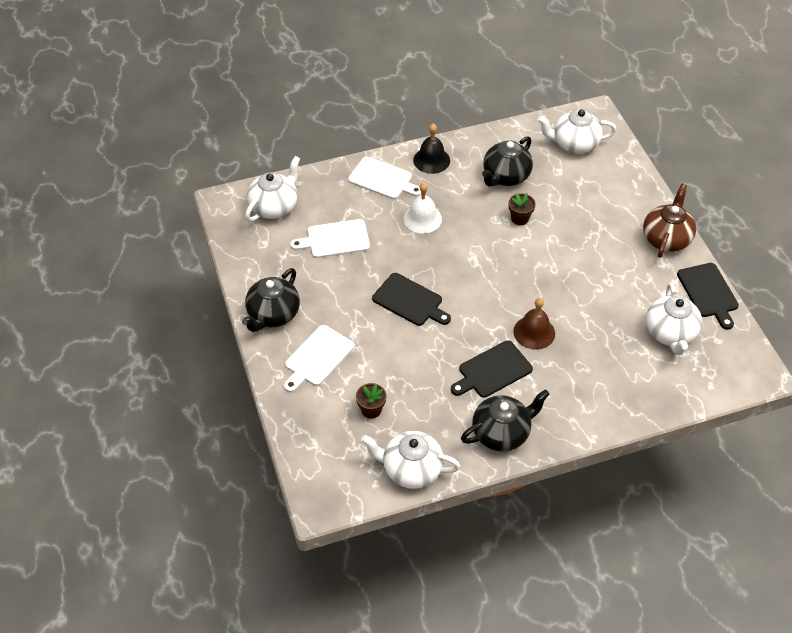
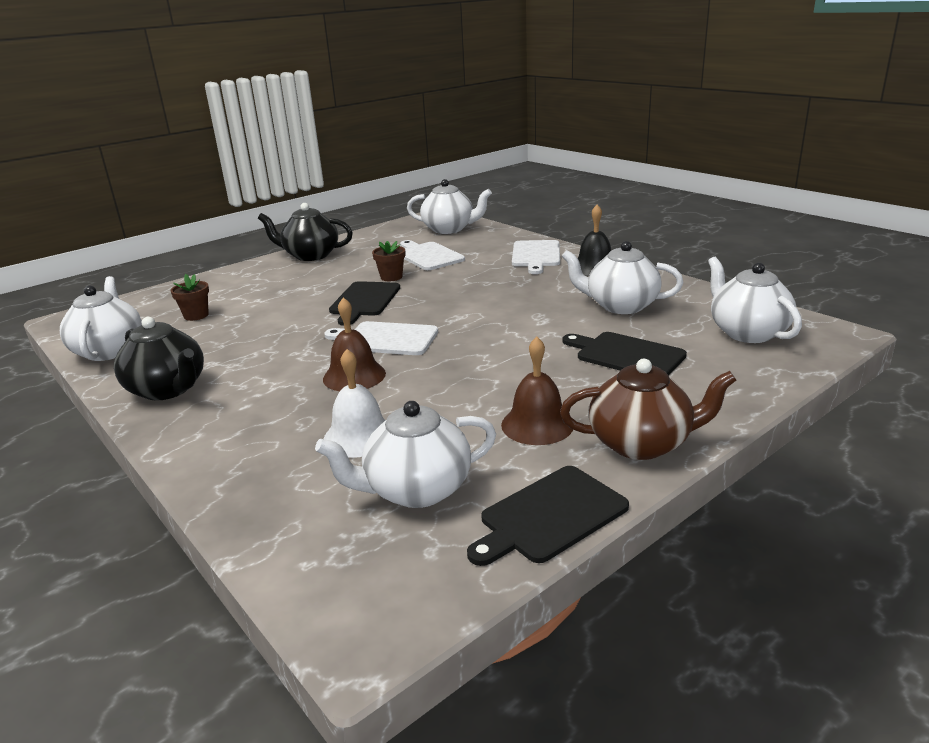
camera: 70 degrees right, 25 degrees down
white cutting board [284,325,355,392] -> white cutting board moved to [324,321,438,355]
white bell [404,183,442,233] -> white bell moved to [324,349,385,458]
black cutting board [451,340,533,398] -> black cutting board moved to [563,332,687,375]
black teapot [482,136,533,187] -> white teapot [562,241,683,314]
brown flower pot [508,193,536,225] -> brown flower pot moved to [372,241,405,281]
none -> brown bell [501,337,573,445]

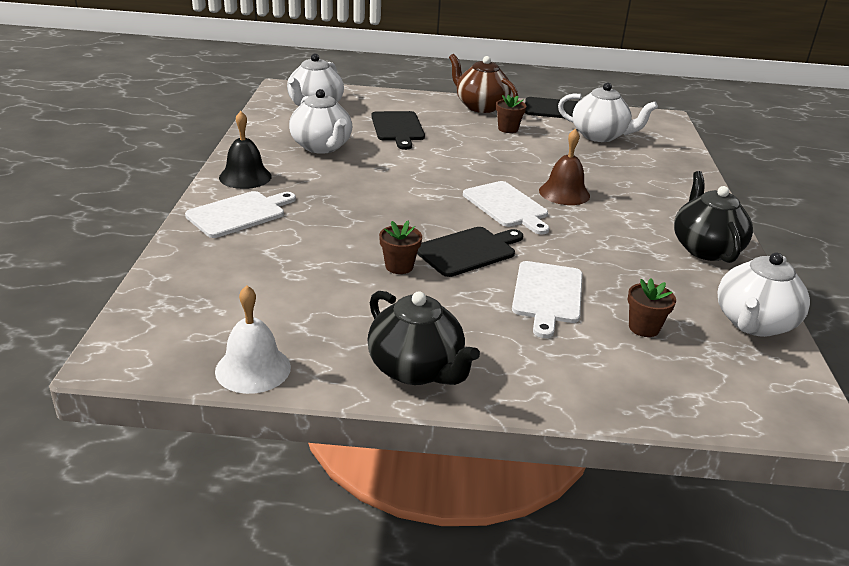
camera: 140 degrees left, 5 degrees up
white bell [324,349,385,458] -> white bell moved to [215,285,291,394]
white cutting board [400,240,465,270] -> white cutting board moved to [512,261,583,338]
white teapot [407,179,492,234] -> none
brown bell [501,337,573,445] -> brown flower pot [496,95,527,133]

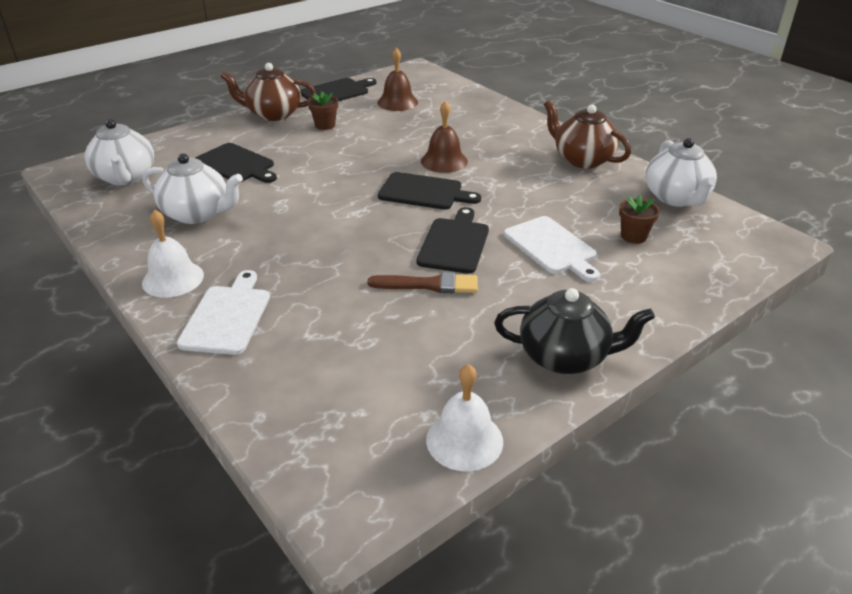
camera: 40 degrees left, 5 degrees up
black bell [219,111,272,189] -> white bell [142,209,204,298]
brown flower pot [379,220,422,274] -> brown brush [367,272,478,293]
white cutting board [463,181,549,234] -> black cutting board [378,172,481,210]
white teapot [558,82,658,142] -> brown bell [377,48,418,111]
black teapot [674,171,753,263] -> brown teapot [544,100,631,168]

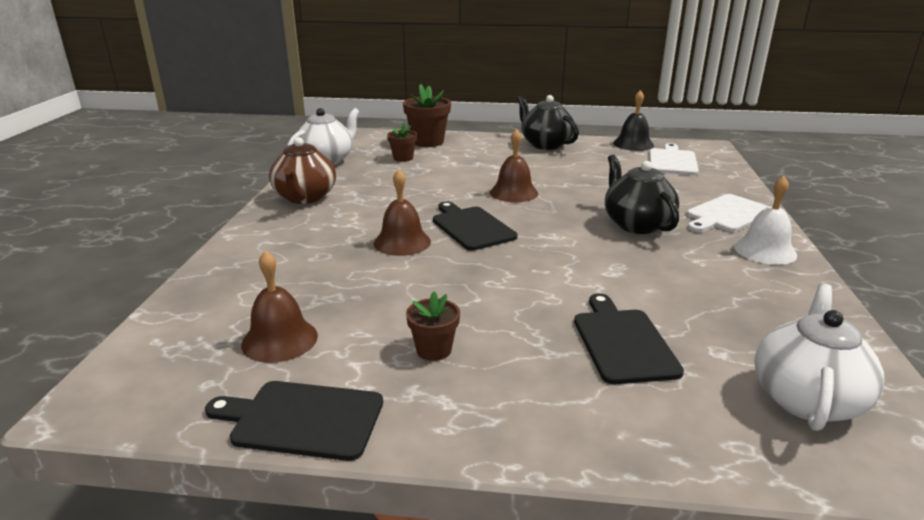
camera: 135 degrees left, 10 degrees down
white teapot [143,154,243,224] -> none
brown teapot [221,63,316,121] -> none
brown brush [367,272,478,293] -> none
black cutting board [417,207,489,274] -> brown bell [490,129,538,202]
white bell [426,364,503,471] -> black bell [613,90,654,151]
white cutting board [504,216,600,282] -> white cutting board moved to [649,143,699,175]
none -> brown flower pot [403,84,451,147]
none -> black teapot [605,154,679,234]

